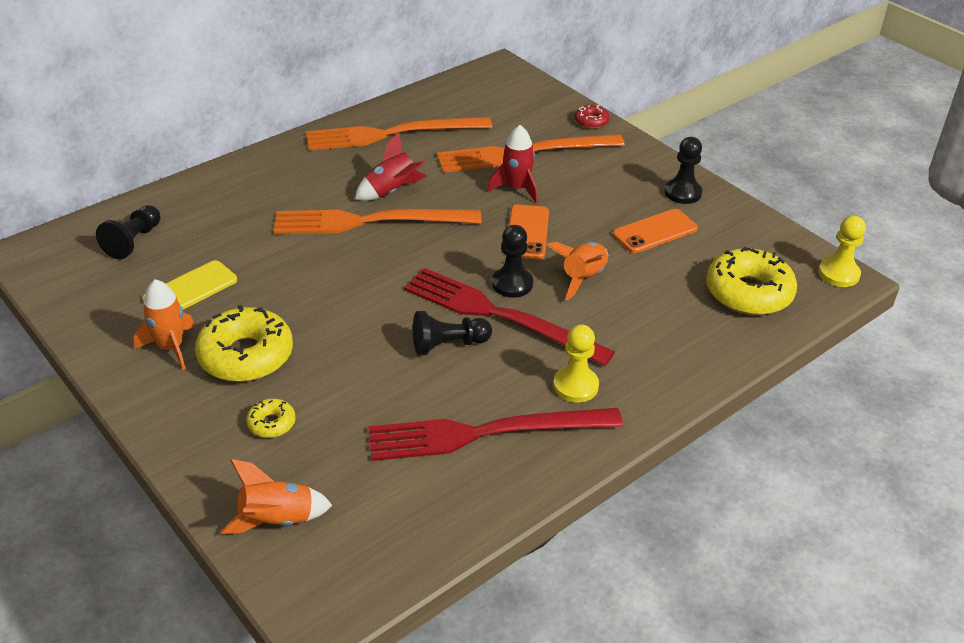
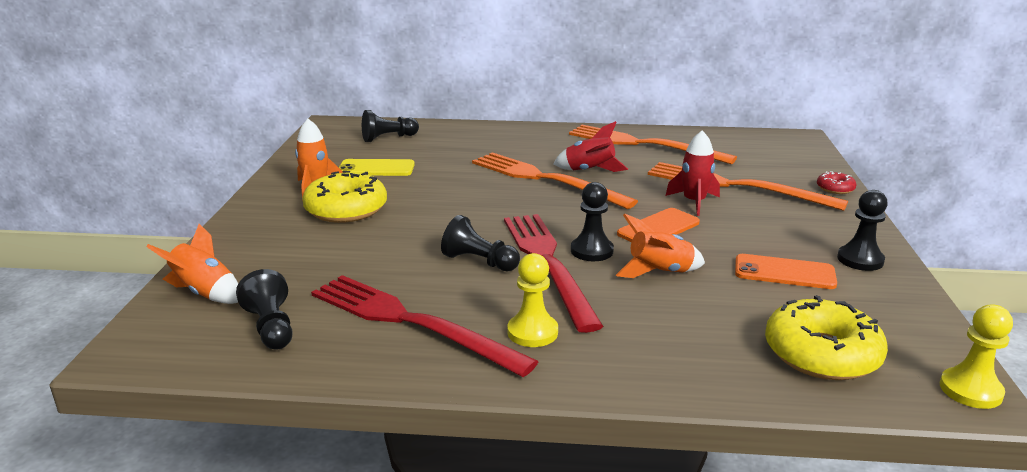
camera: 45 degrees right, 15 degrees down
yellow donut [246,399,296,438] -> none
none -> black pawn [236,269,293,350]

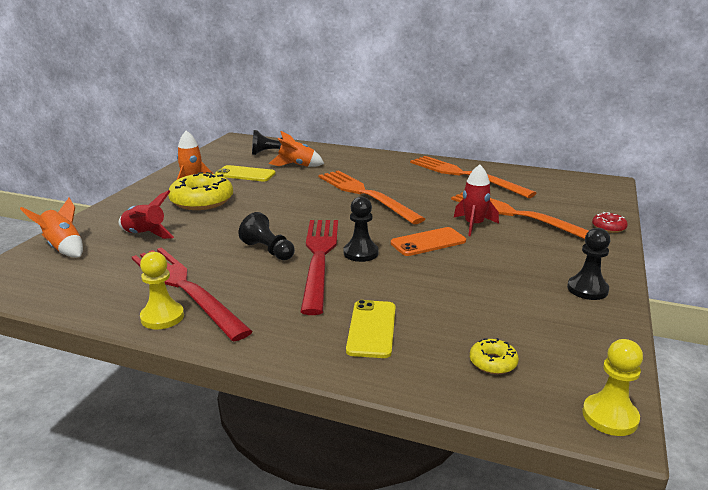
camera: 15 degrees right, 0 degrees up
black pawn [236,269,293,350] -> none
yellow pawn [507,253,558,347] -> yellow pawn moved to [140,252,184,329]
red rocket [554,121,628,172] -> red rocket moved to [119,190,174,239]
orange rocket [616,213,705,278] -> orange rocket moved to [269,131,324,167]
orange phone [735,254,837,289] -> none
yellow donut [765,295,888,380] -> yellow donut [470,338,519,374], size x0.48
none -> yellow phone [346,300,396,358]

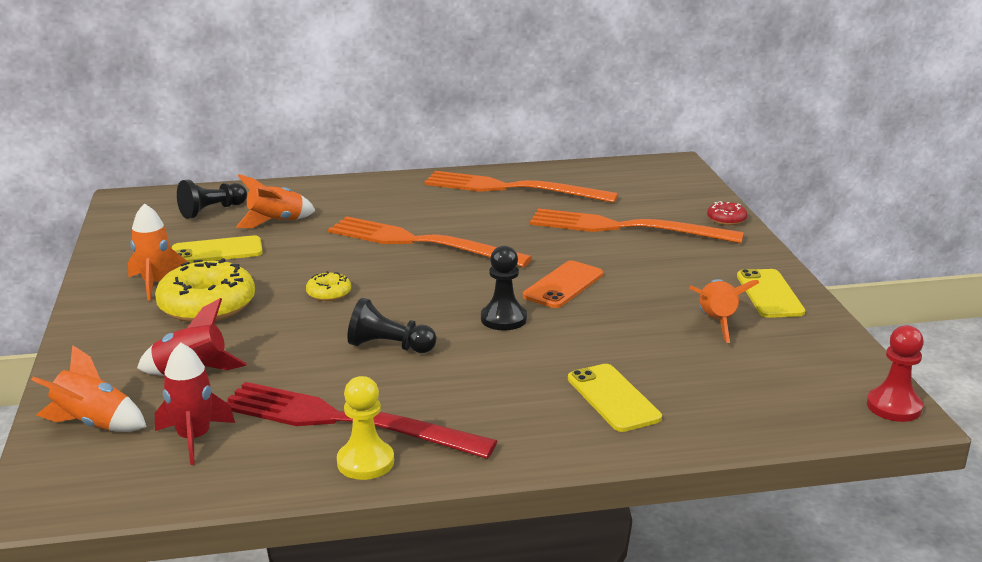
camera: 30 degrees left, 0 degrees up
red fork [300,220,338,315] -> none
red rocket [454,164,499,236] -> red rocket moved to [155,343,235,465]
yellow donut [470,338,519,374] -> yellow donut moved to [306,271,351,301]
black pawn [567,228,610,300] -> yellow phone [737,269,805,318]
yellow pawn [582,339,643,436] -> red pawn [867,325,924,422]
none -> orange rocket [689,279,759,343]

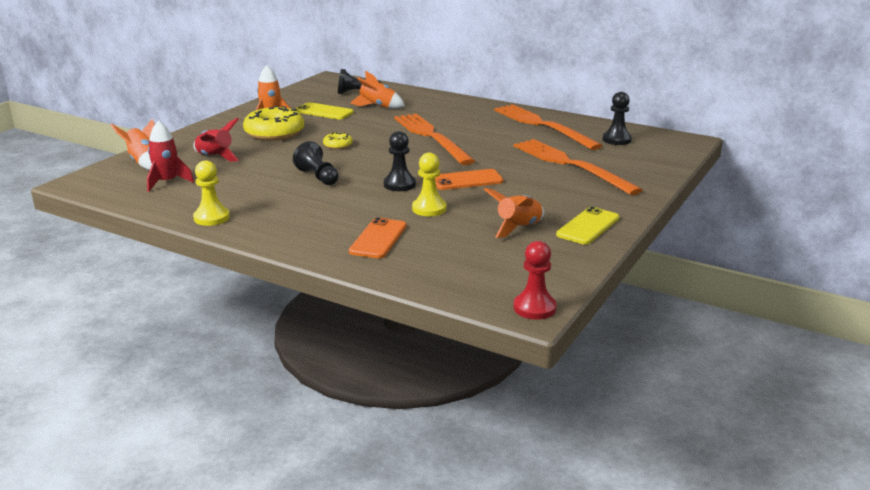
camera: 40 degrees right, 0 degrees up
red fork [226,382,497,459] -> none
yellow phone [568,364,662,432] -> orange phone [349,217,407,258]
red donut [707,201,747,225] -> none
none -> yellow pawn [412,153,447,216]
none -> black pawn [602,92,632,145]

